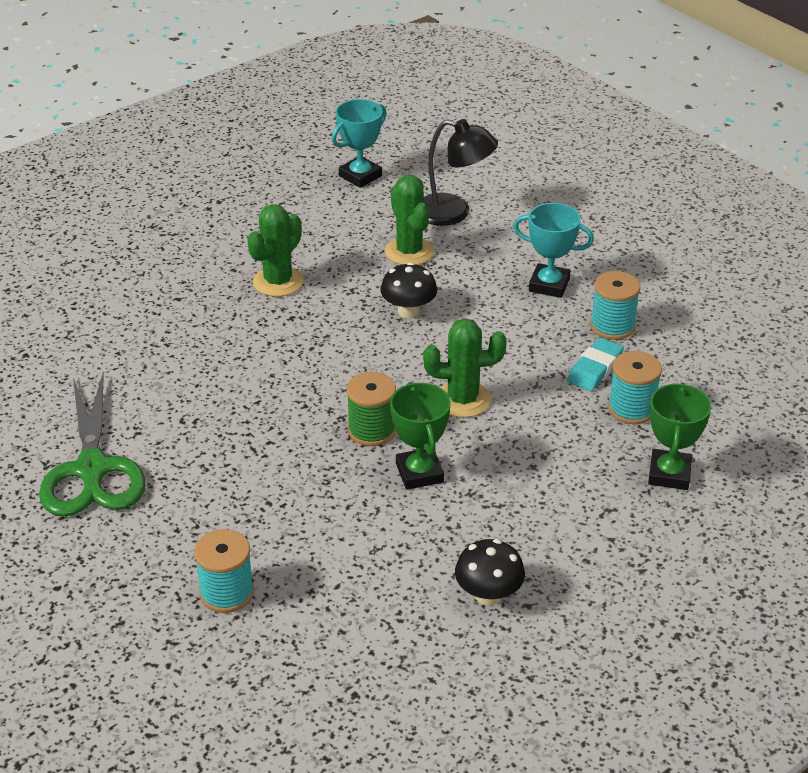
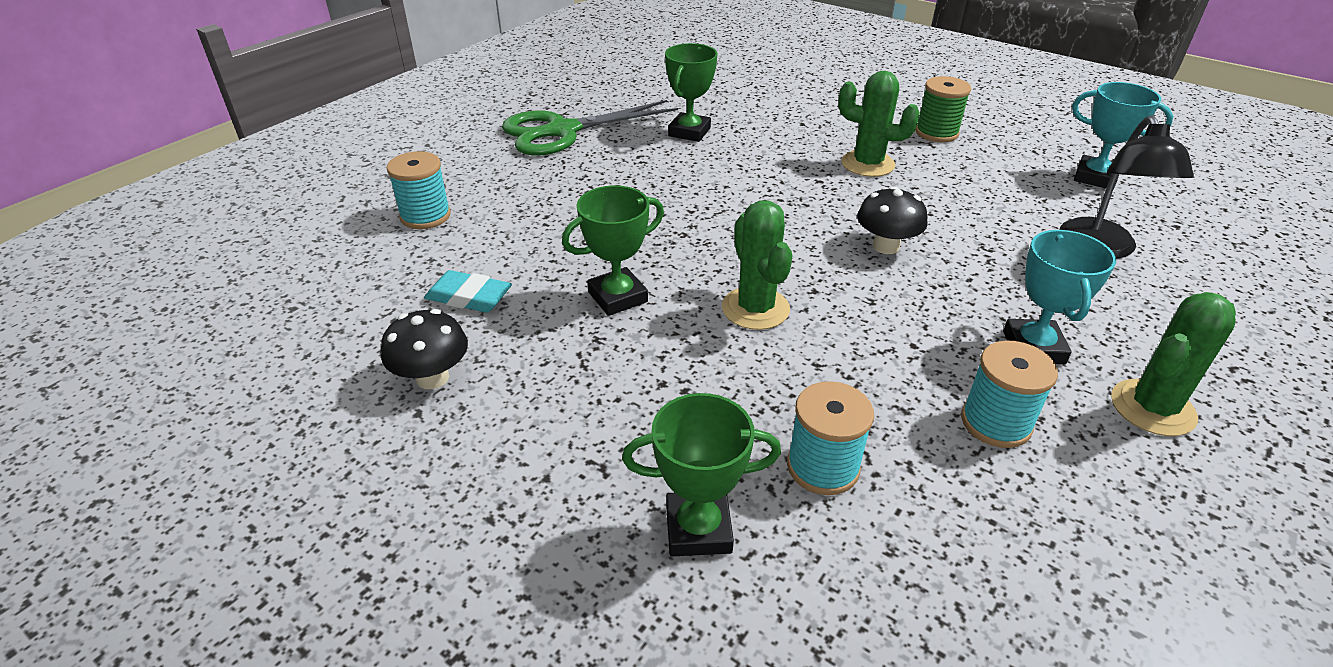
camera: 75 degrees right, 0 degrees up
green spool [347,372,396,446] -> green spool moved to [916,76,971,142]
green cactus [385,175,434,265] -> green cactus moved to [1111,292,1236,436]
turquoise eraser [567,338,624,391] -> turquoise eraser moved to [424,270,512,313]
none -> green trophy [665,43,717,142]

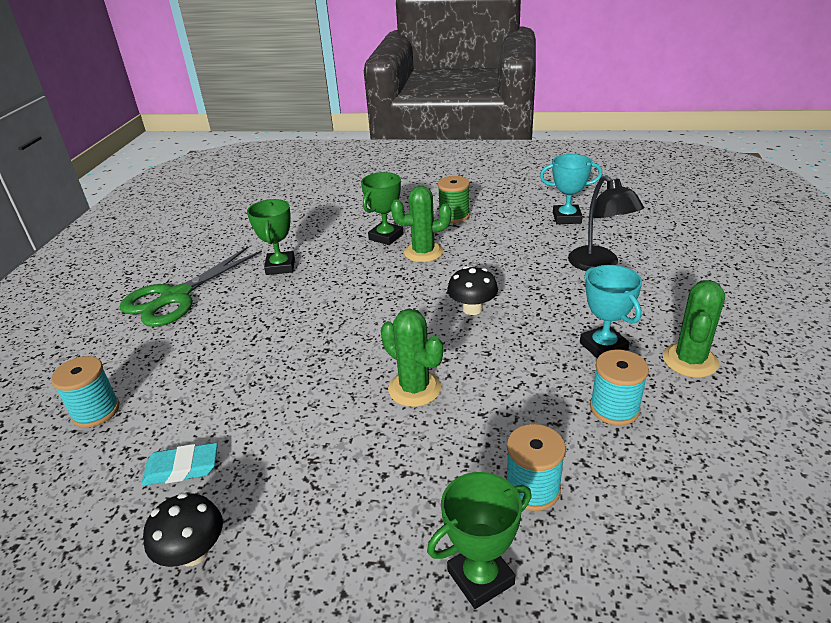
camera: 25 degrees left, 5 degrees down
green trophy [562,185,664,316] -> green trophy moved to [361,172,404,245]

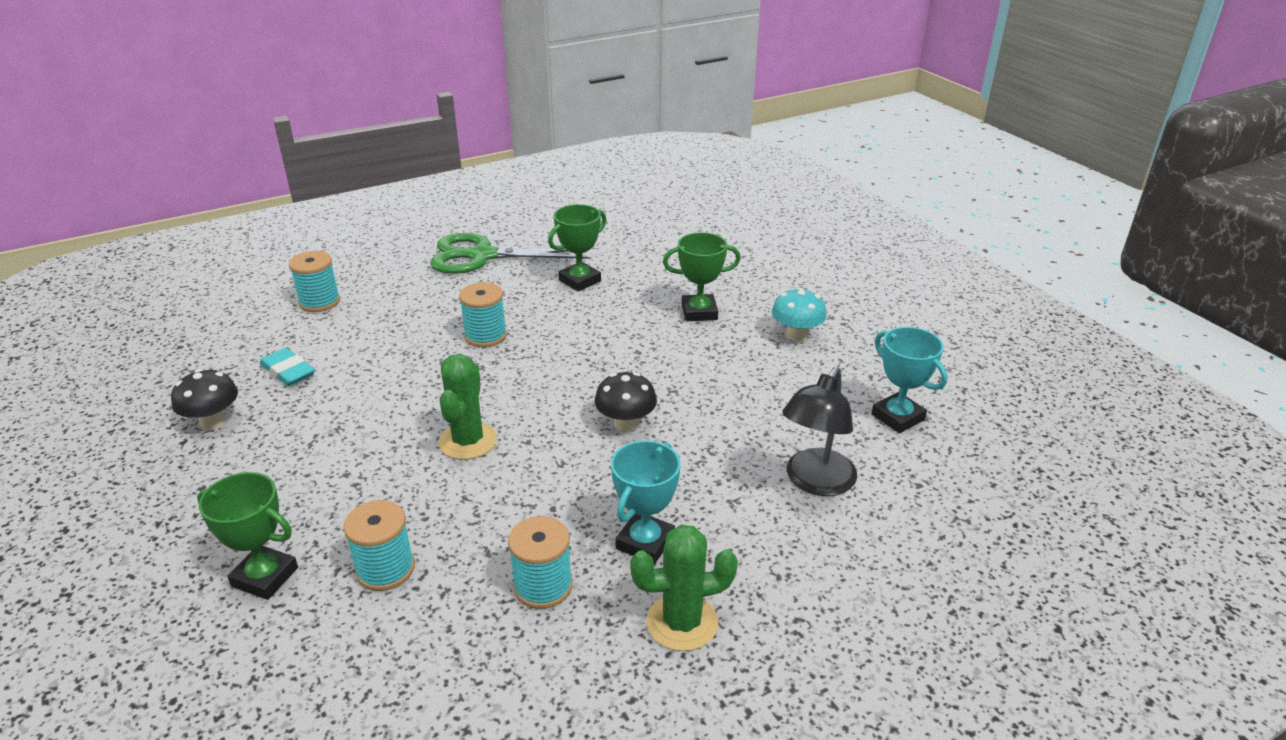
camera: 50 degrees right, 0 degrees up
green cactus [391,186,451,262] -> none
green spool [438,176,470,223] -> turquoise mushroom [772,288,827,341]
none -> turquoise spool [459,282,507,347]

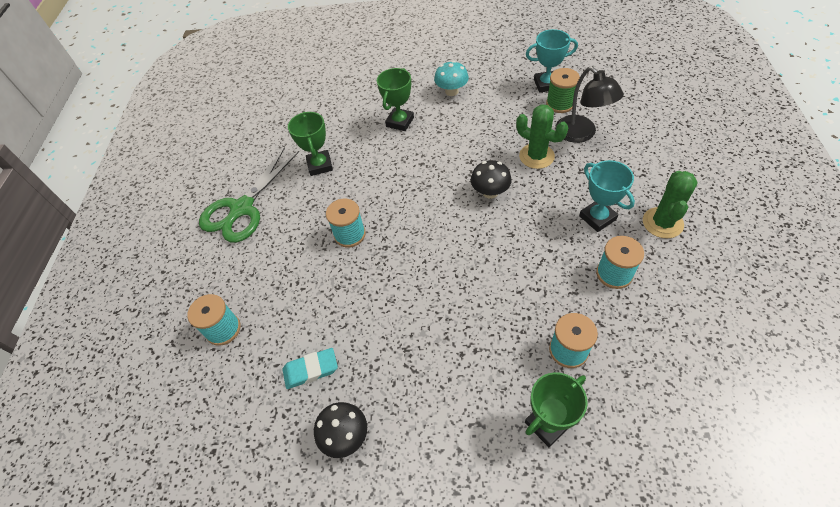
camera: 55 degrees left, 20 degrees up
green cactus [438,354,497,460] -> green cactus moved to [516,104,568,169]
none -> green spool [546,68,580,113]

